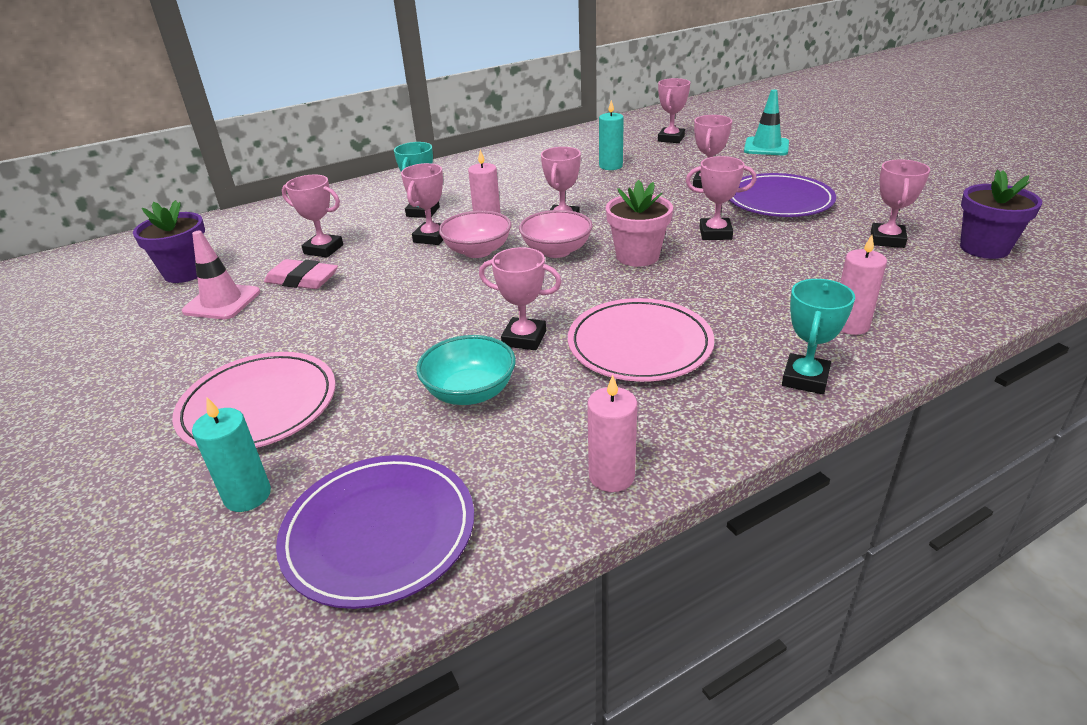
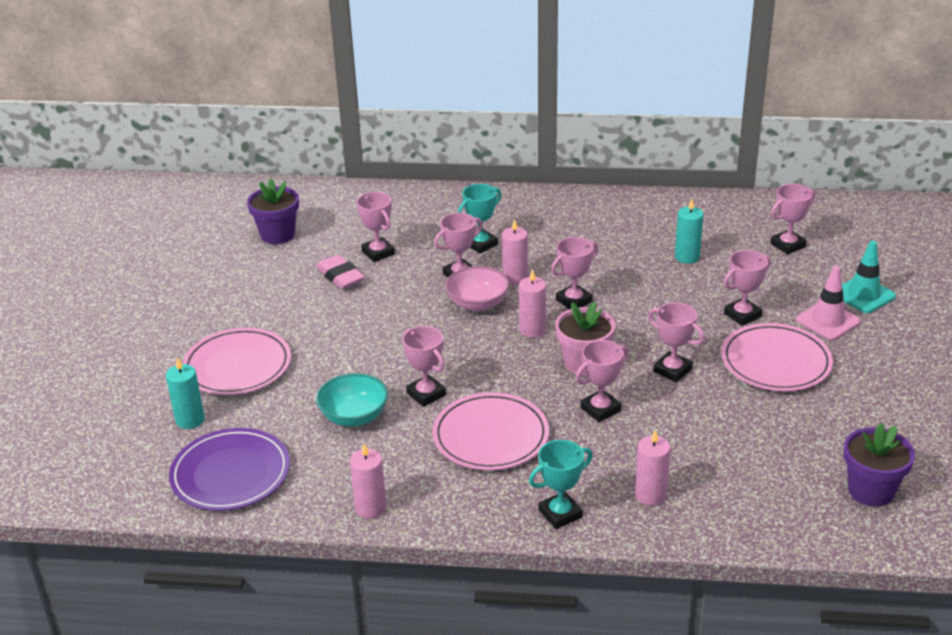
camera: 35 degrees right, 0 degrees up
pink traffic cone [182,231,260,320] -> pink traffic cone moved to [796,266,861,340]
pink bowl [519,210,593,258] -> pink candle [519,269,546,338]
purple plate [729,173,836,217] -> pink plate [721,323,833,391]
pink trophy [871,160,930,248] -> pink trophy moved to [576,340,628,422]

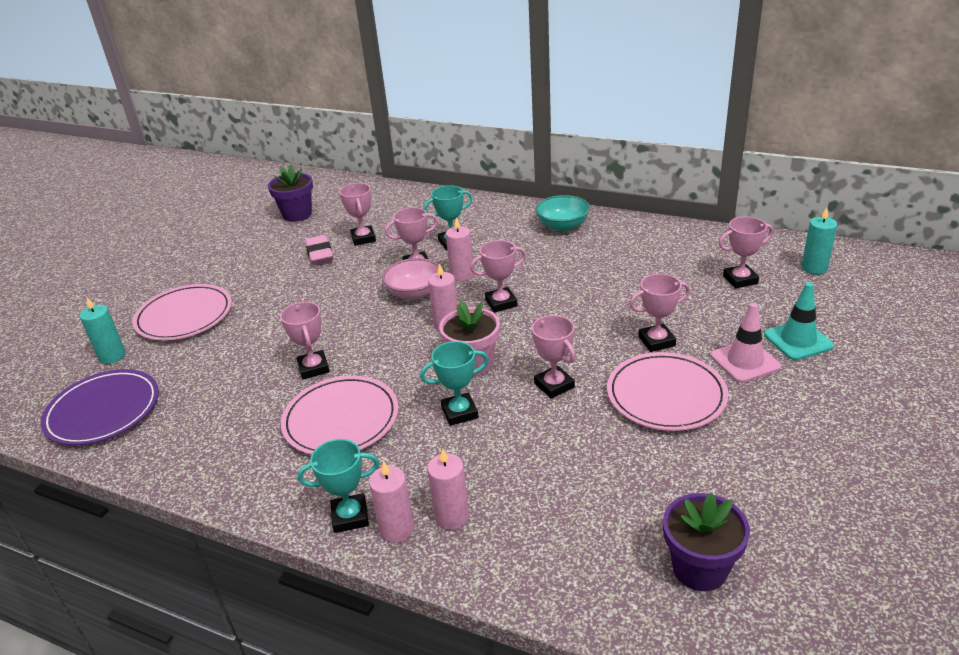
camera: 20 degrees right, 0 degrees up
turquoise bowl [316,373,388,426] -> turquoise bowl moved to [535,195,590,232]
pink candle [350,443,387,519] -> pink candle moved to [369,461,414,543]
pink trophy [576,340,628,422] -> turquoise trophy [420,341,489,426]
turquoise candle [675,199,704,264] -> turquoise candle moved to [801,207,837,275]

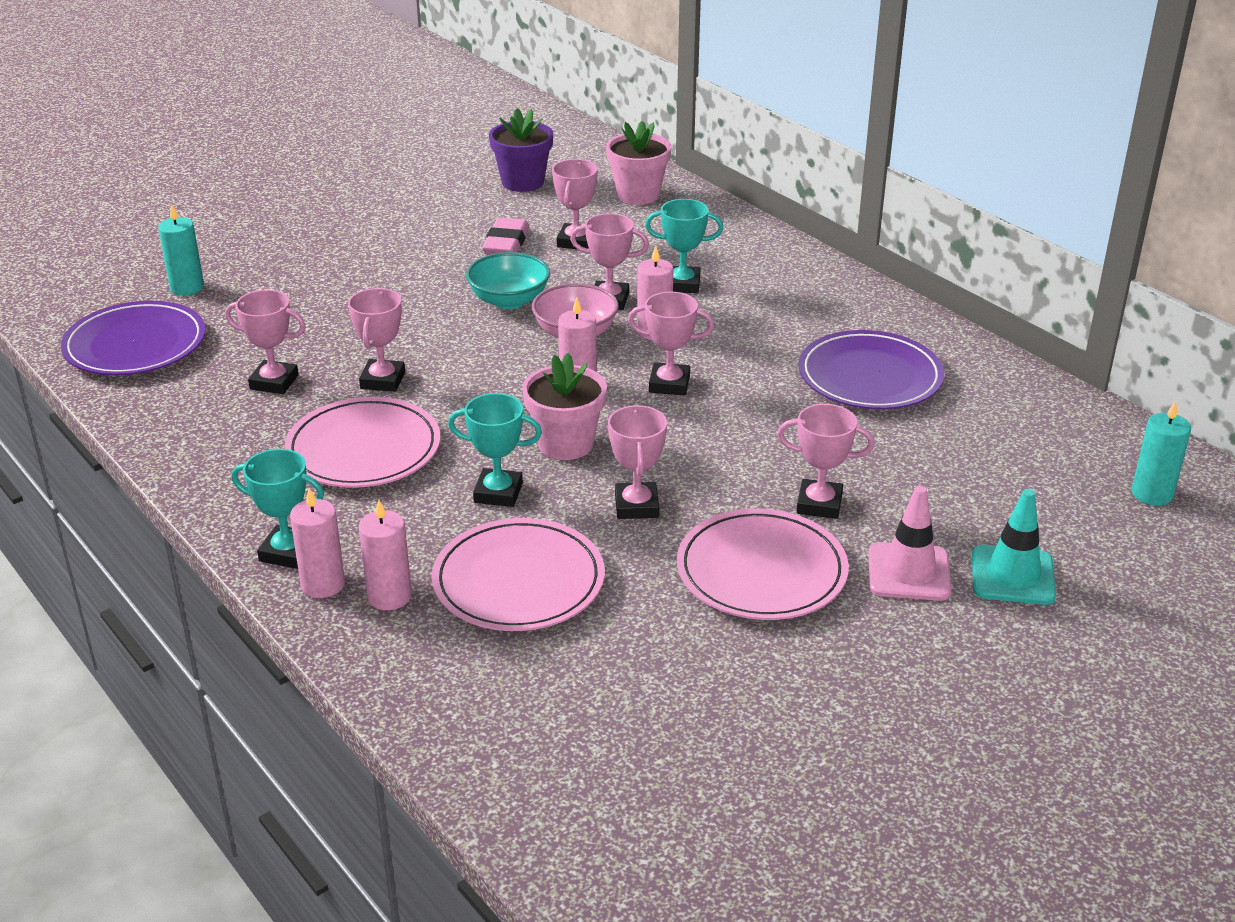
camera: 25 degrees right, 0 degrees up
pink plate [133,284,232,341] -> pink plate moved to [432,518,605,631]
turquoise bowl [535,195,590,232] -> turquoise bowl moved to [466,252,550,309]
purple flower pot [663,493,750,591] -> none
pink trophy [719,216,774,289] -> pink trophy moved to [225,290,306,394]
none -> pink flower pot [606,121,671,205]
none -> purple plate [798,330,944,409]

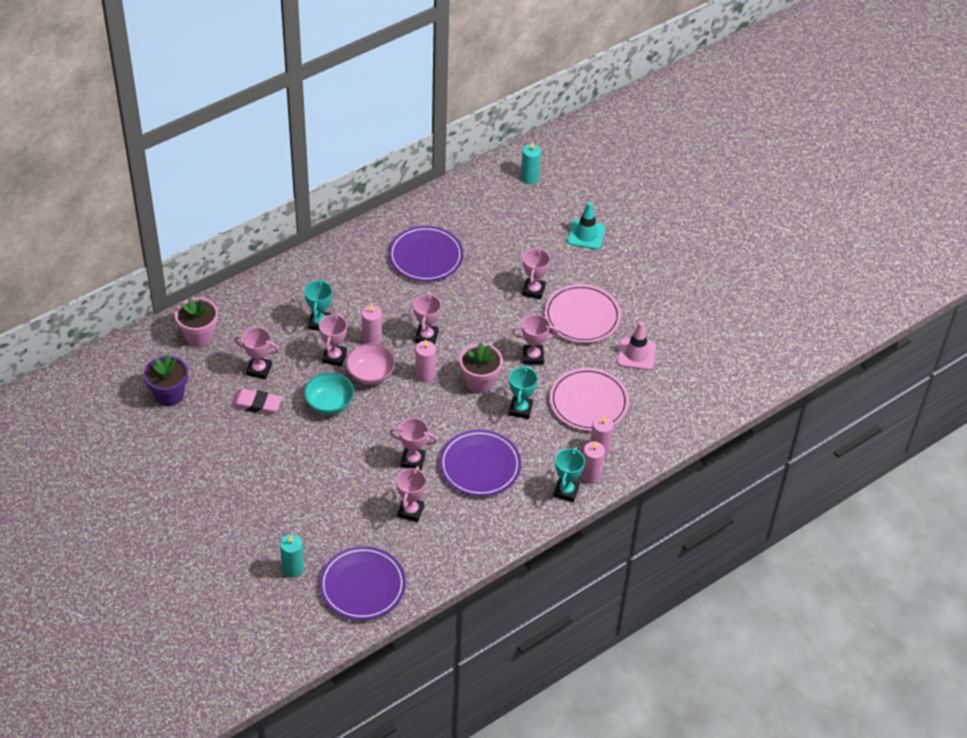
camera: 90 degrees left, 15 degrees up
pink plate [284,397,440,488] -> purple plate [439,430,521,497]
pink traffic cone [869,486,951,601] -> pink traffic cone moved to [617,322,656,370]

